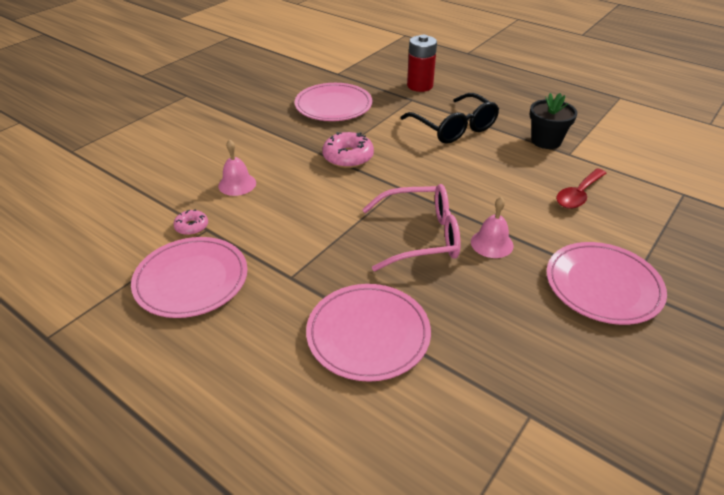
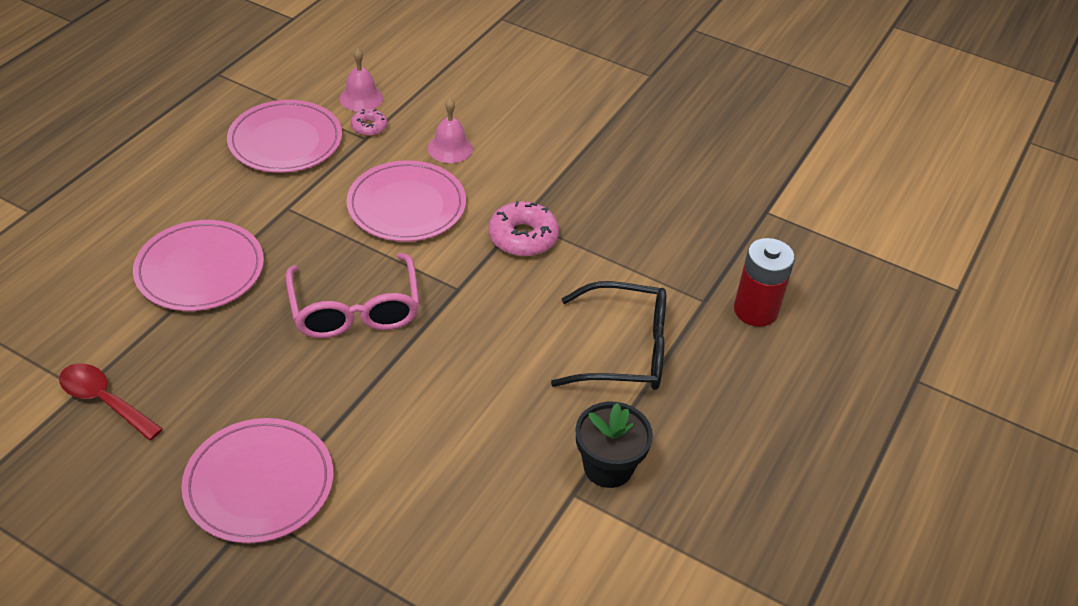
camera: 80 degrees right, 5 degrees up
pink plate [295,83,373,121] -> pink plate moved to [346,160,466,242]
black glasses [400,93,499,144] -> black glasses turned 135 degrees counterclockwise [551,281,666,390]
pink bell [471,197,514,258] -> pink bell moved to [340,48,383,112]
red spoon [556,168,607,209] -> red spoon moved to [59,363,163,441]

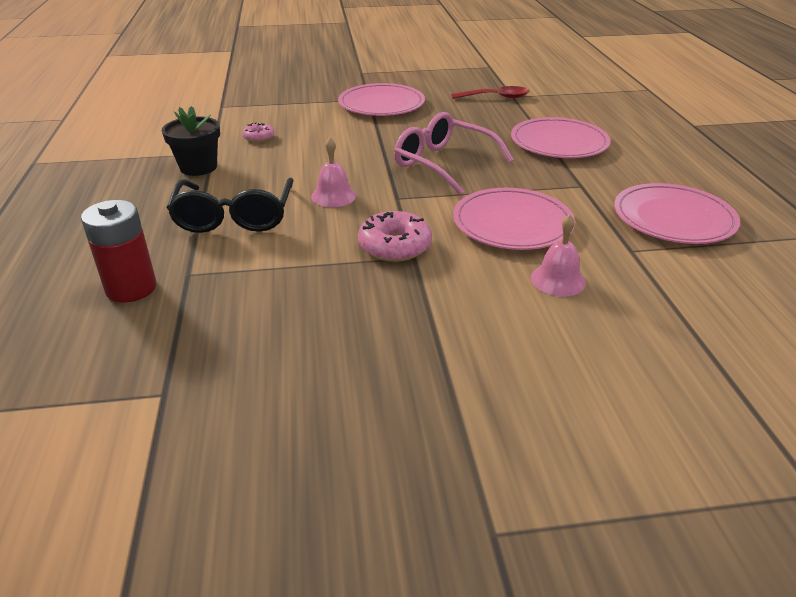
camera: 145 degrees right, 10 degrees down
pink bell [340,48,383,112] -> pink bell moved to [311,138,356,207]
pink donut [351,109,387,136] -> pink donut moved to [242,123,274,142]
black glasses [551,281,666,390] -> black glasses turned 60 degrees counterclockwise [167,178,294,233]

